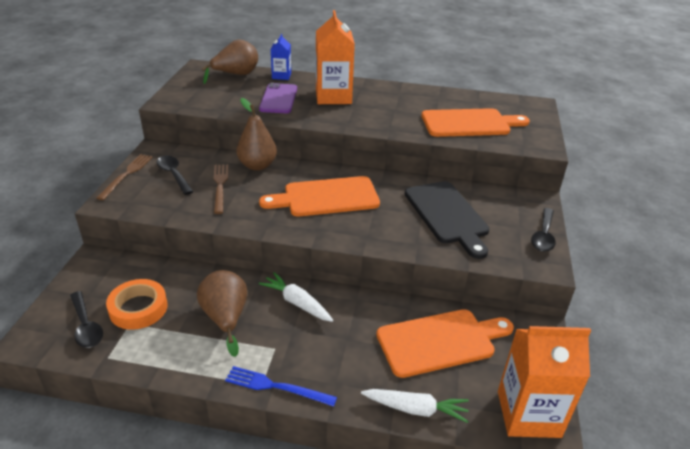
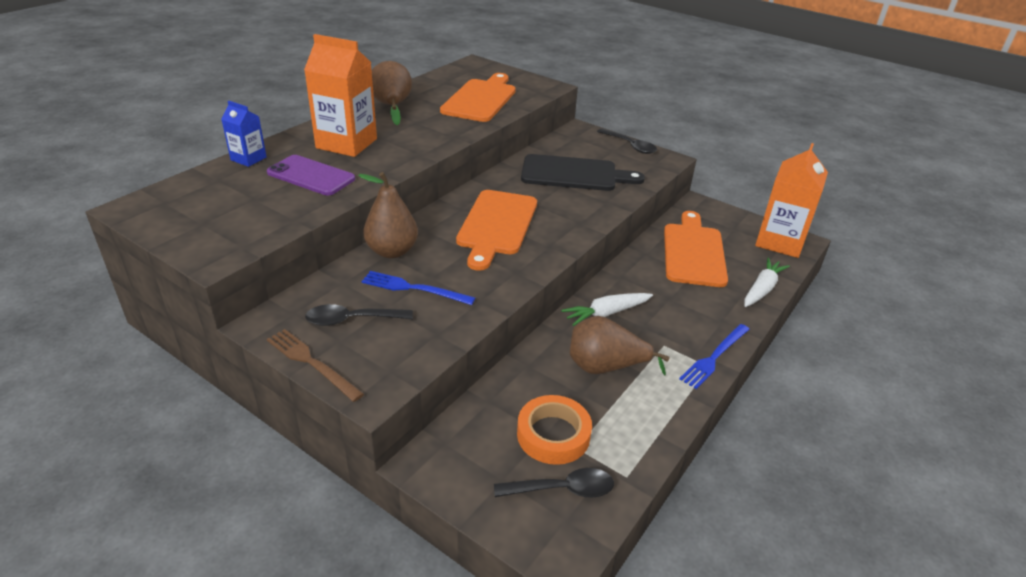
camera: 65 degrees left, 0 degrees up
brown pear [202,39,258,84] -> brown pear moved to [372,61,412,126]
brown fork [213,164,228,214] -> blue fork [361,271,475,305]

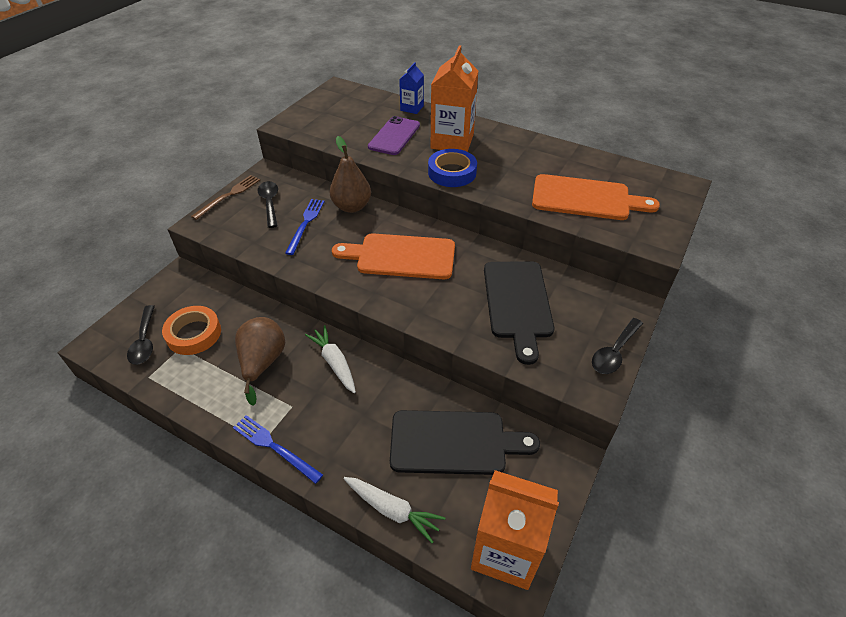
camera: 85 degrees right, 10 degrees up
brown pear [372,61,412,126] -> none
orange cutting board [664,211,728,287] -> black cutting board [390,410,540,475]
none -> blue tape [428,149,477,187]

